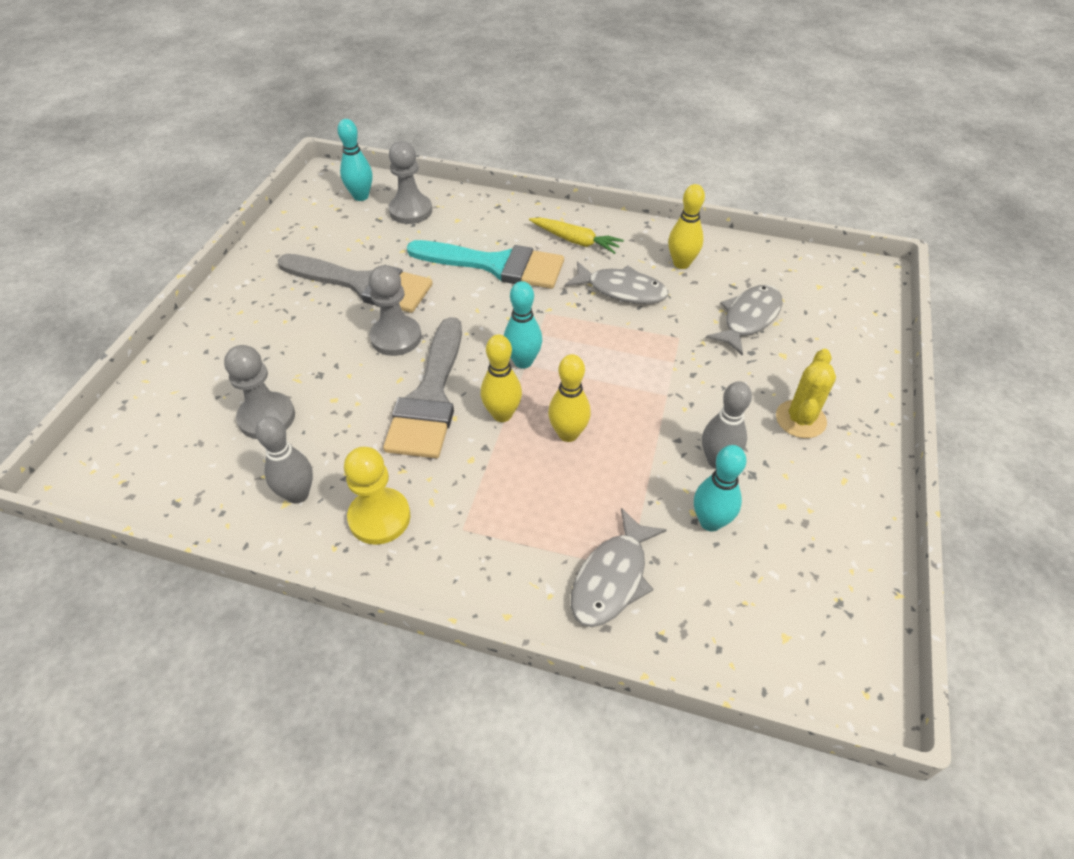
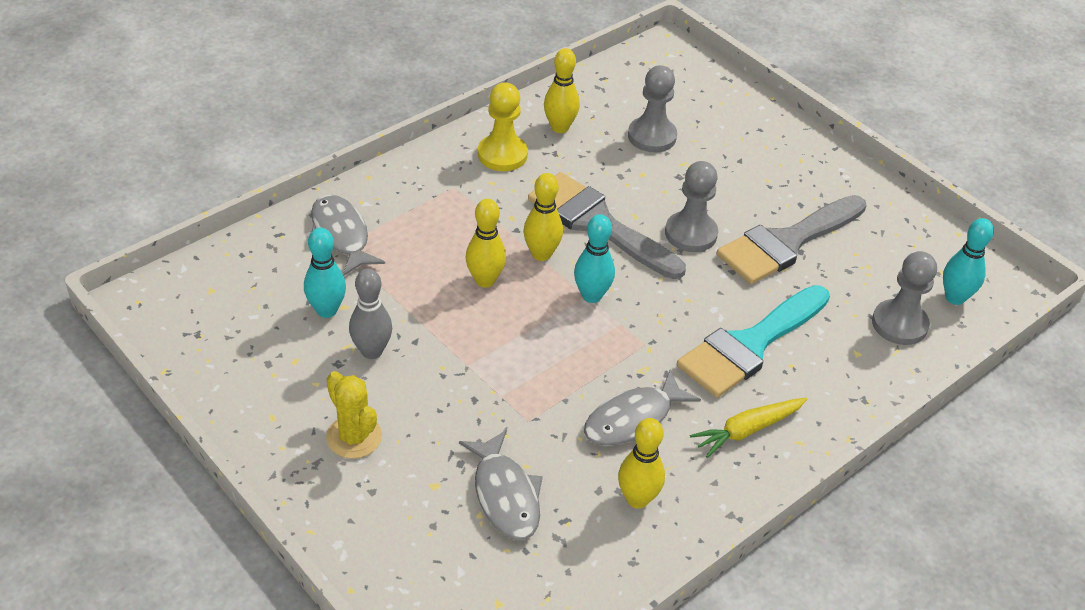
camera: 120 degrees right, 5 degrees down
grey bowling pin [255,416,313,504] -> yellow bowling pin [544,48,580,133]

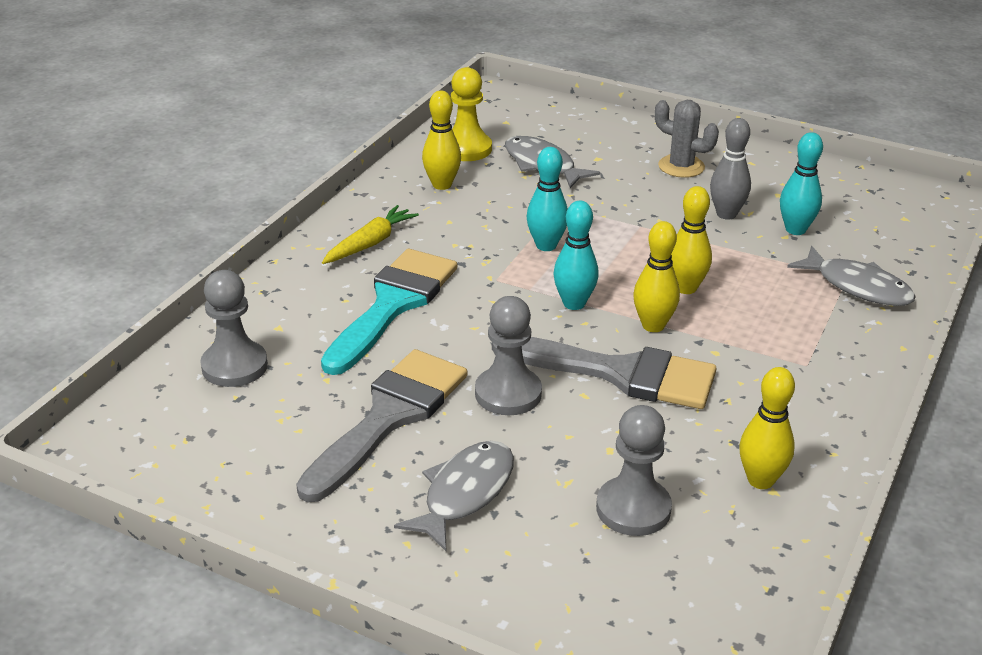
camera: 160 degrees right, 10 degrees down
yellow cactus [326,371,382,459] -> grey cactus [655,100,719,178]
yellow pawn [478,83,528,171] -> yellow pawn moved to [451,67,492,161]
grey fish [584,370,701,446] -> grey fish moved to [394,441,514,551]
turquoise bowling pin [943,218,994,305] -> turquoise bowling pin moved to [527,147,568,251]

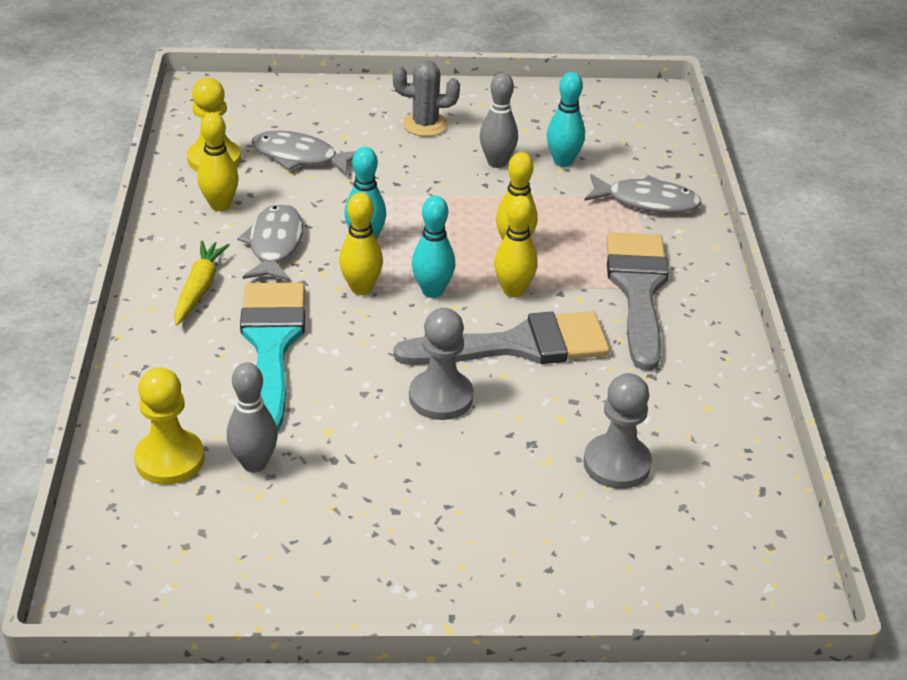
camera: 30 degrees left, 5 degrees up
grey pawn [200,270,268,387] -> yellow pawn [134,367,204,485]
grey brush [296,349,468,502] -> grey brush moved to [606,232,669,371]
grey fish [394,441,514,551] -> grey fish moved to [237,203,303,281]
yellow bowling pin [739,367,795,489] -> yellow bowling pin moved to [339,193,383,295]
none -> grey bowling pin [227,362,278,472]

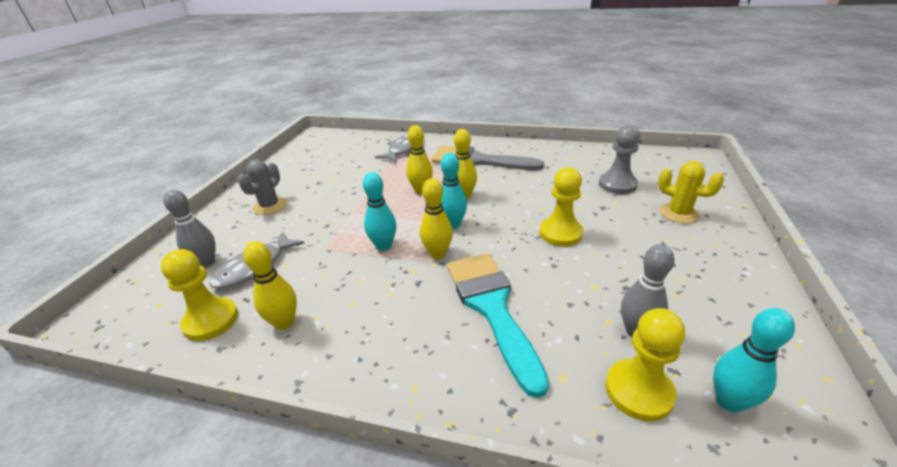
camera: 70 degrees left, 5 degrees down
yellow carrot [174,240,230,325] -> none
grey fish [237,203,303,281] -> none
turquoise brush [240,283,305,432] -> turquoise brush turned 60 degrees clockwise [447,254,549,398]
grey brush [394,311,610,365] -> none
grey pawn [409,308,474,420] -> yellow pawn [540,167,584,247]
grey bowling pin [480,72,518,168] -> grey bowling pin moved to [163,190,216,268]
turquoise bowling pin [547,72,585,167] -> turquoise bowling pin moved to [713,308,795,412]
none -> yellow cactus [658,161,724,223]

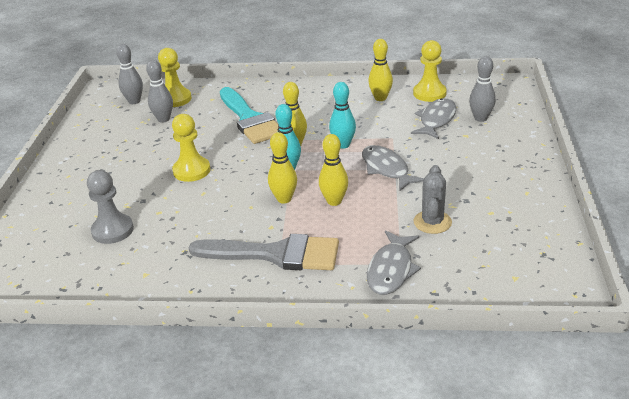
camera: 170 degrees right, 0 degrees up
grey cactus [238,160,286,215] -> grey cactus moved to [414,165,452,234]
yellow cactus [658,161,724,223] -> none
turquoise bowling pin [713,308,795,412] -> grey bowling pin [116,44,143,104]
none -> grey fish [362,145,424,192]

